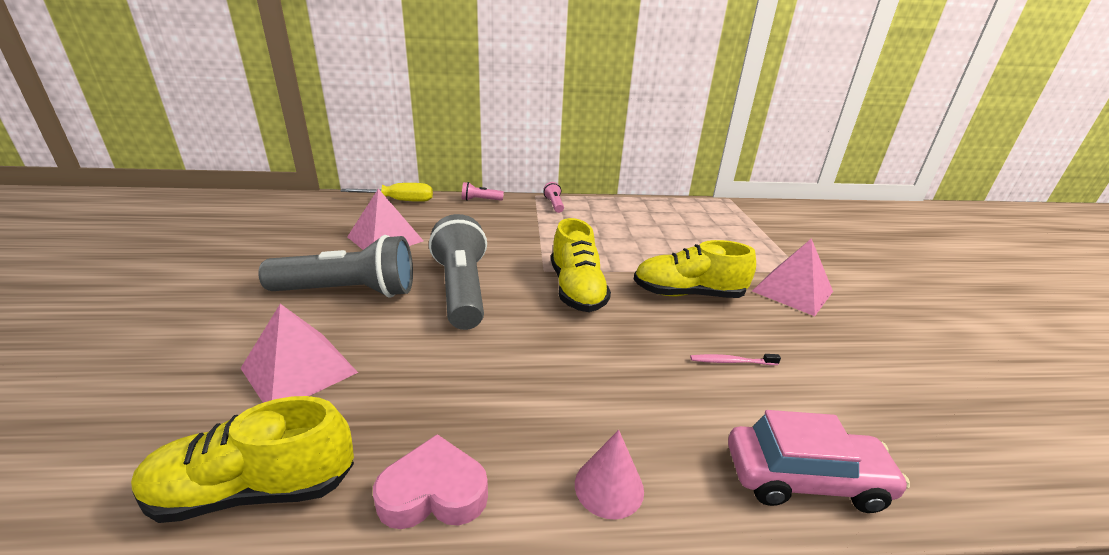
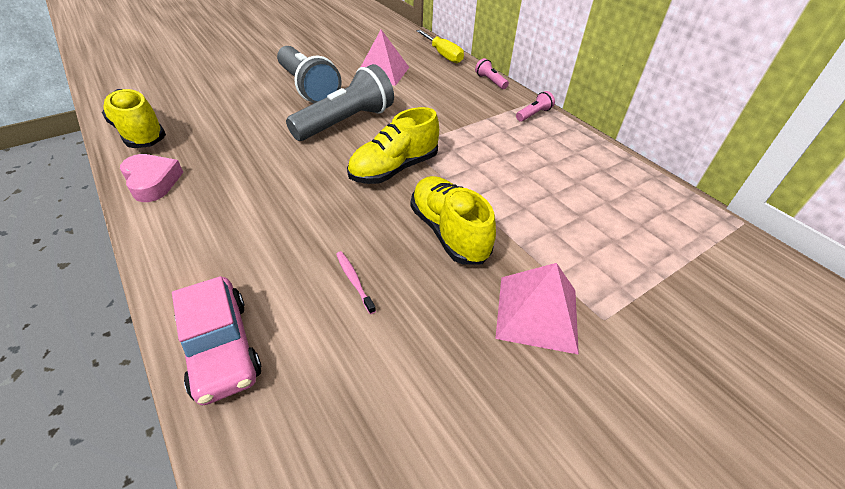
camera: 60 degrees right, 15 degrees up
pink pyramid [241,304,358,403] -> none
pink cone [575,430,644,519] -> none

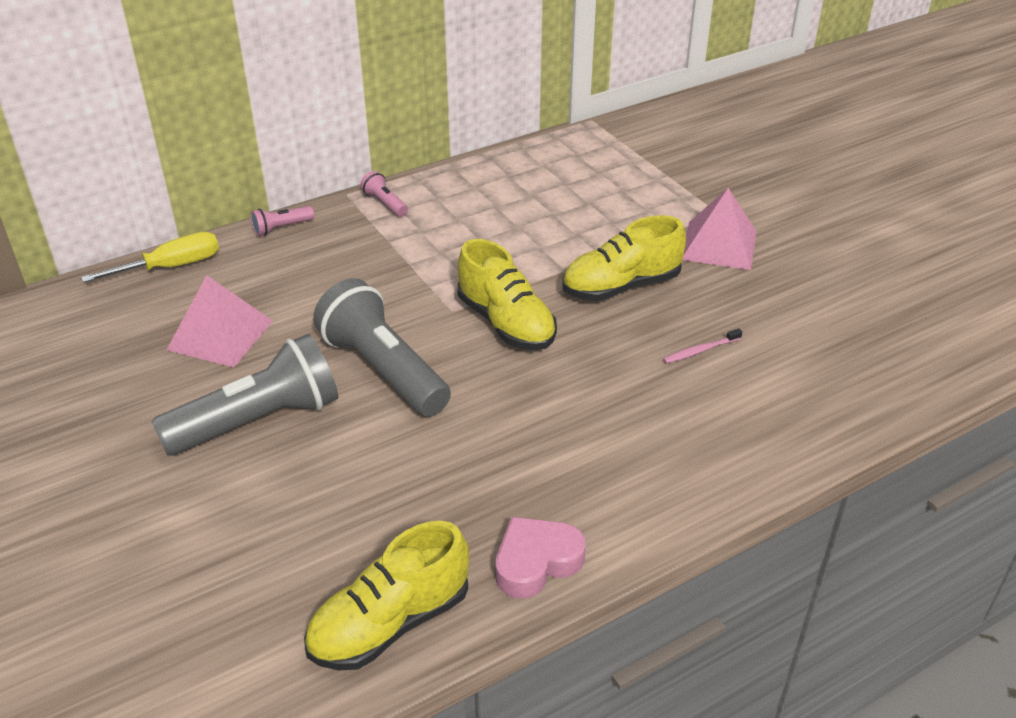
camera: 85 degrees left, 5 degrees down
pink car [172,276,262,405] -> none

